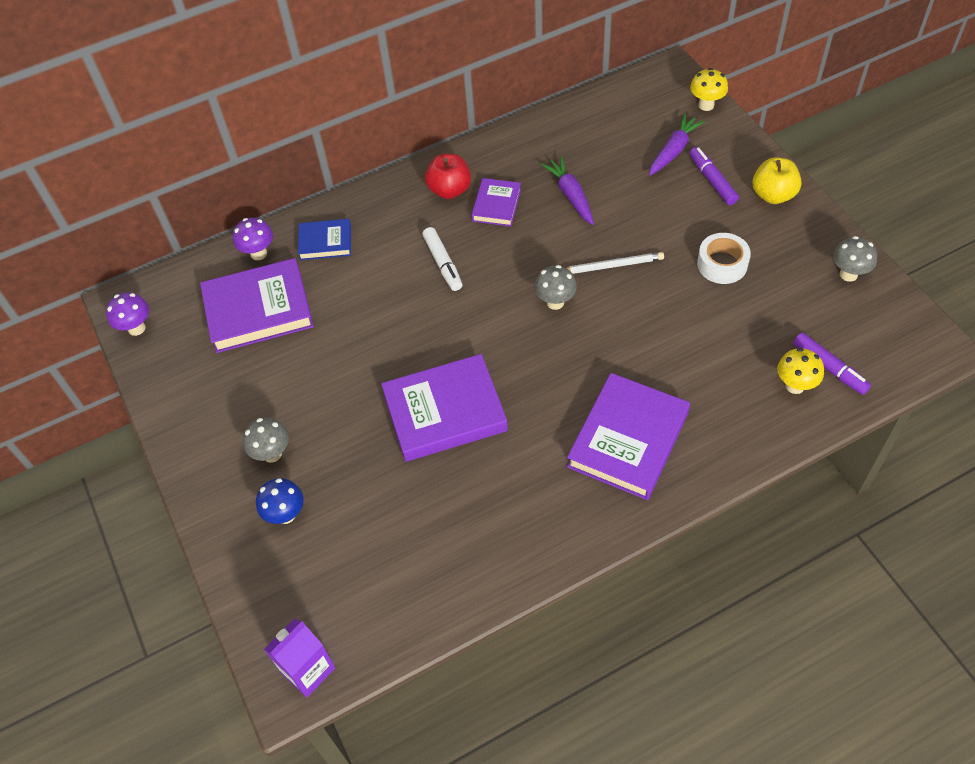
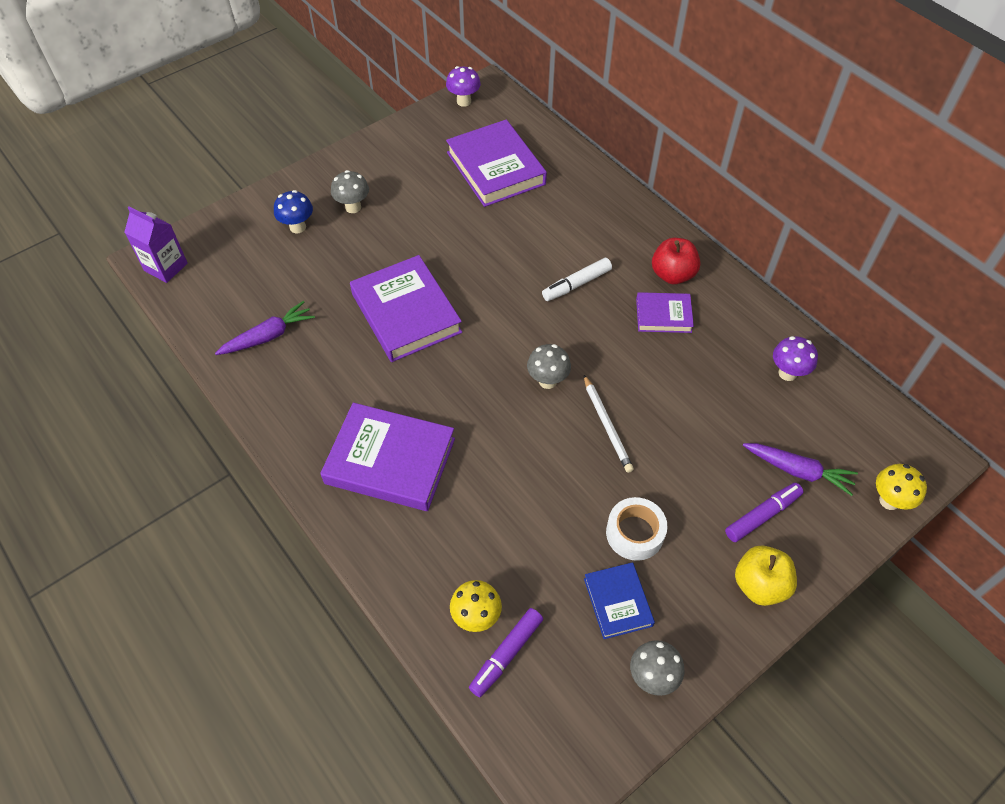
camera: 75 degrees right, 0 degrees up
purple mushroom [233,218,273,260] -> purple mushroom moved to [773,336,818,381]
blue book [298,219,351,260] -> blue book moved to [584,562,655,639]
purple carrot [541,156,594,225] -> purple carrot moved to [215,301,315,355]

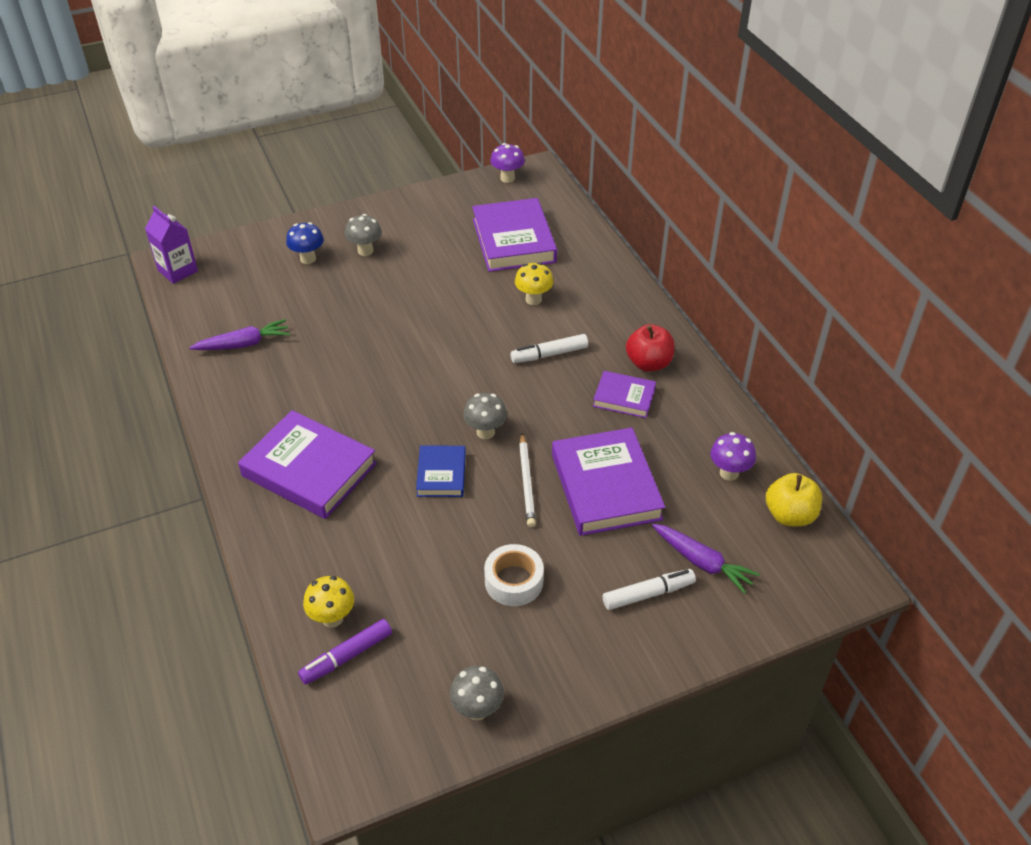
camera: 15 degrees right, 10 degrees down
purple book [350,255,462,362] -> purple book moved to [552,428,665,536]
blue book [584,562,655,639] -> blue book moved to [416,445,466,497]
purple marker [725,483,803,542] -> white marker [603,569,696,610]
yellow apple [735,546,797,606] -> yellow apple moved to [766,473,822,526]
yellow mushroom [876,464,927,510] -> yellow mushroom moved to [515,262,553,305]

